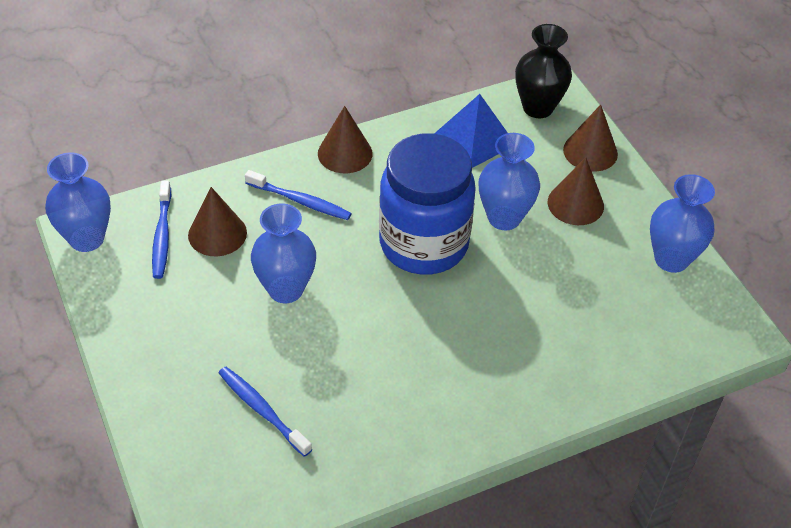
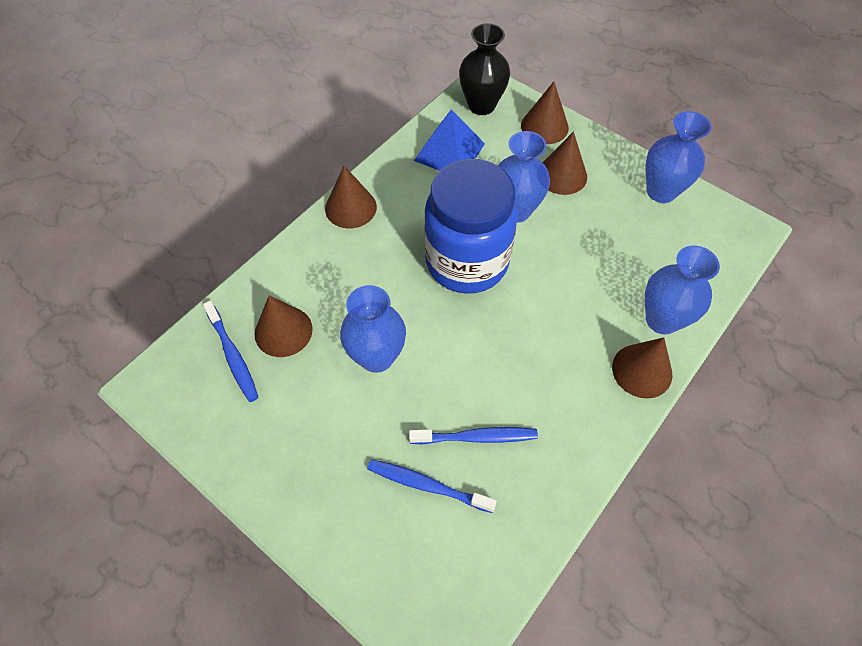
camera: 25 degrees left, 10 degrees up
blue vase [45,152,111,252] -> blue vase moved to [645,245,720,334]
blue toothbrush [245,170,352,220] -> blue toothbrush moved to [409,427,538,444]
none -> brown cone [612,337,673,398]

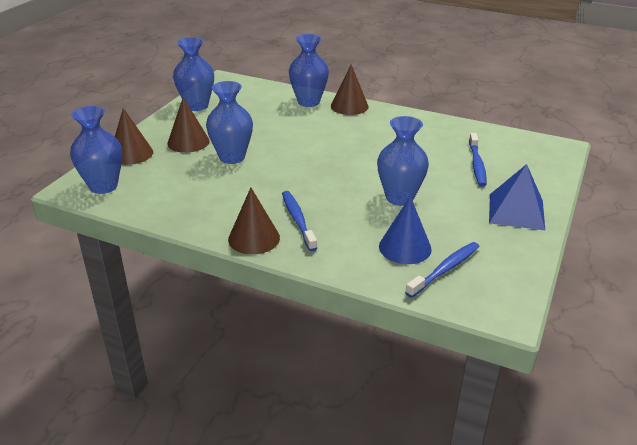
camera: 105 degrees left, 25 degrees down
brown cone [255,296,313,357] -> blue cone [379,196,432,264]
blue toothbrush [409,427,538,444] -> blue toothbrush moved to [282,191,317,251]
blue pyramid [414,109,485,171] -> blue pyramid moved to [489,164,545,230]
blue jar [424,159,518,294] -> none
black vase [459,23,510,115] -> blue vase [70,106,122,194]

